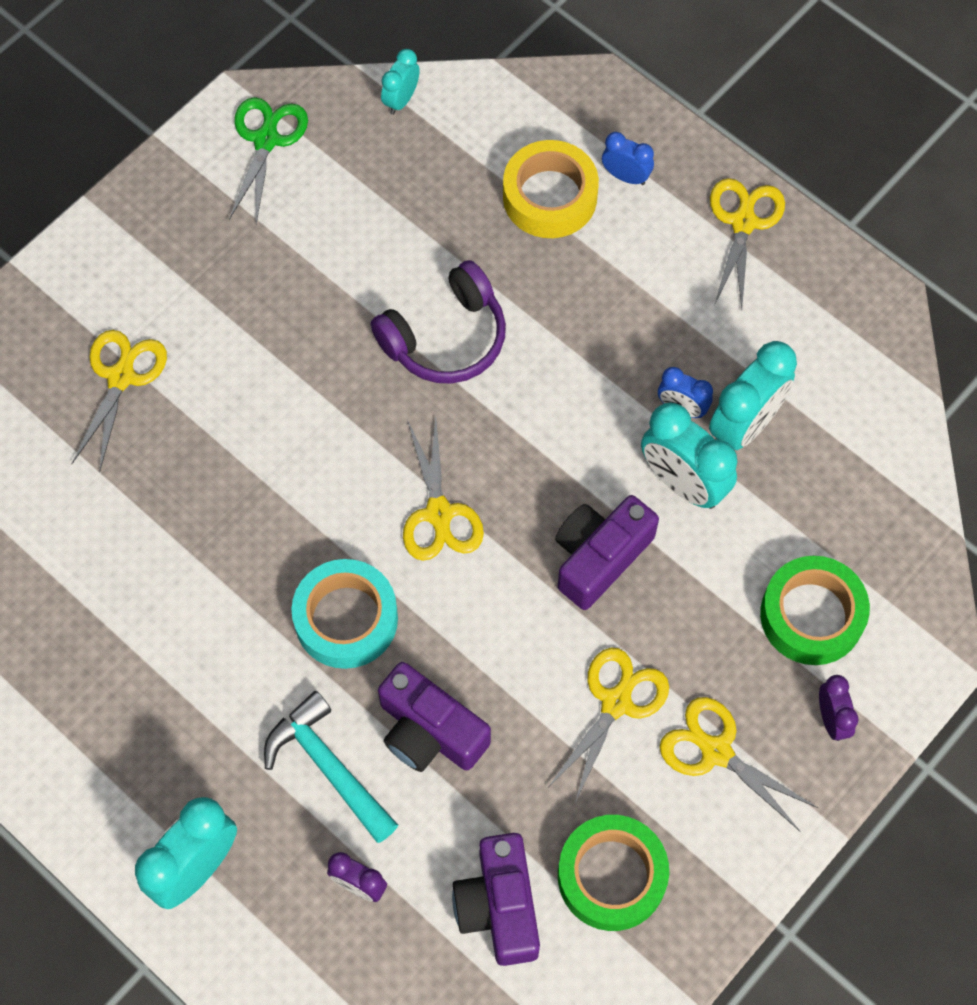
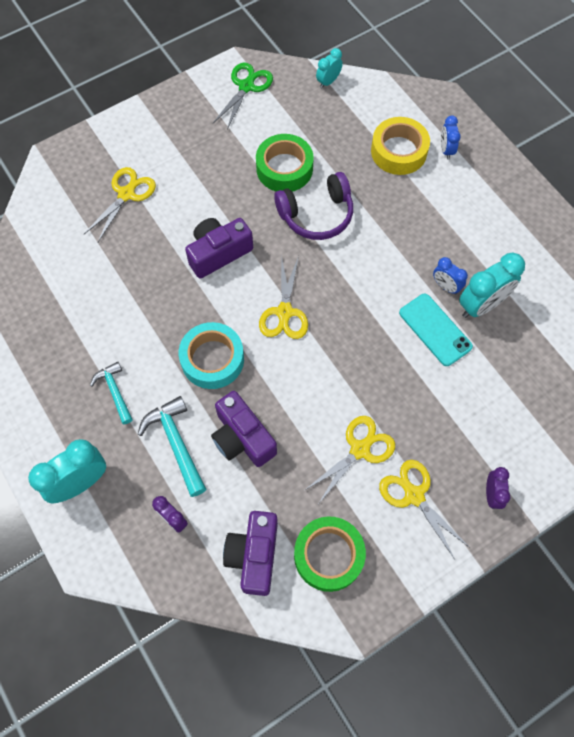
camera: 15 degrees right, 0 degrees up
purple camera [555,495,659,610] -> purple camera moved to [185,218,253,279]
blue clock [602,132,654,185] -> blue clock turned 135 degrees counterclockwise [441,115,461,160]
turquoise clock [641,402,737,509] -> turquoise phone [399,294,473,366]
yellow scissors [710,178,785,309] -> none
green tape [760,556,870,665] -> green tape moved to [256,134,314,192]
none -> turquoise hammer [90,362,133,424]

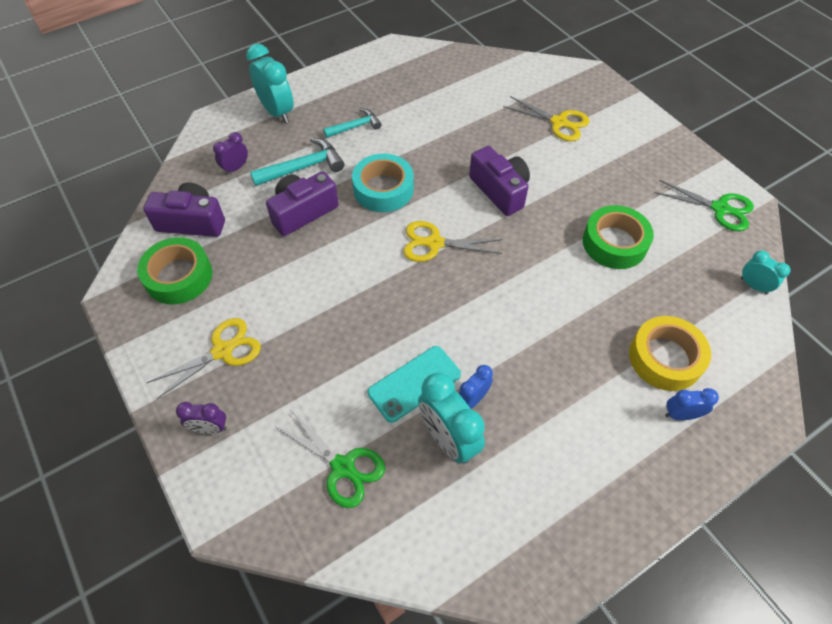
camera: 90 degrees right, 10 degrees down
purple headphones [274,172,353,240] -> none
yellow scissors [305,416,395,503] -> none
none -> green scissors [276,412,385,508]

